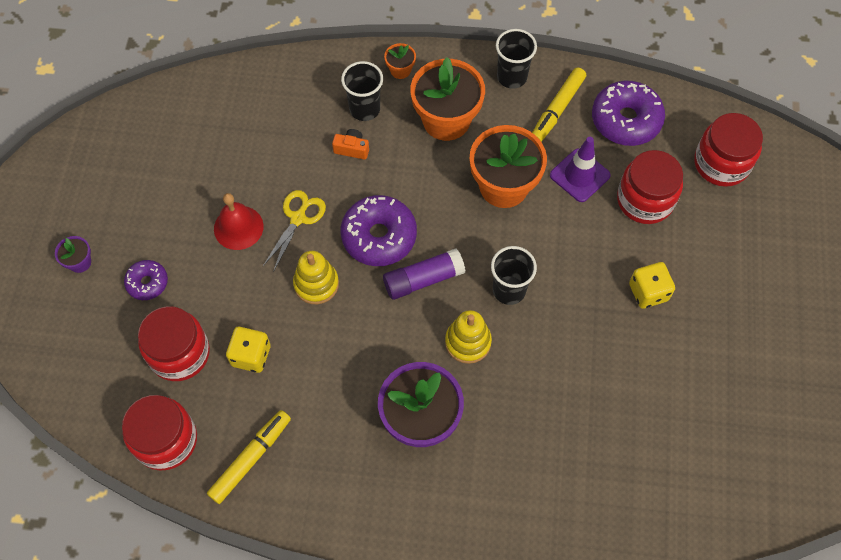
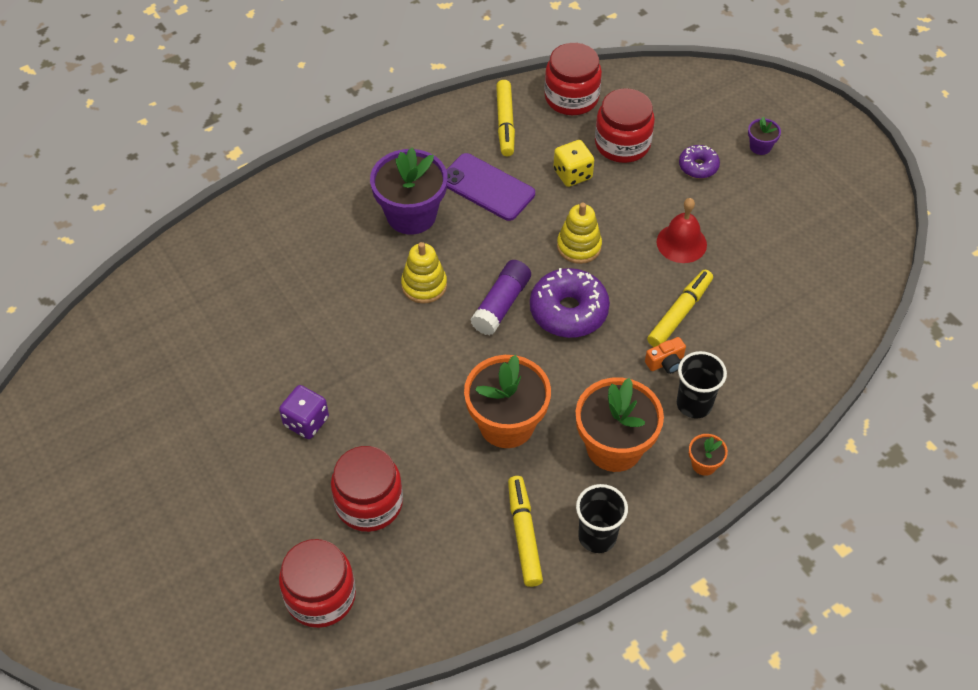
camera: 140 degrees right, 10 degrees down
yellow scissors [263,190,326,272] -> none
black cup [491,246,537,305] -> none
purple traffic cone [550,137,611,202] -> none
purple donut [592,81,665,146] -> none
yellow dice [629,262,675,309] -> purple dice [279,385,329,439]
none -> purple phone [446,153,535,221]
none -> yellow marker [647,270,713,347]

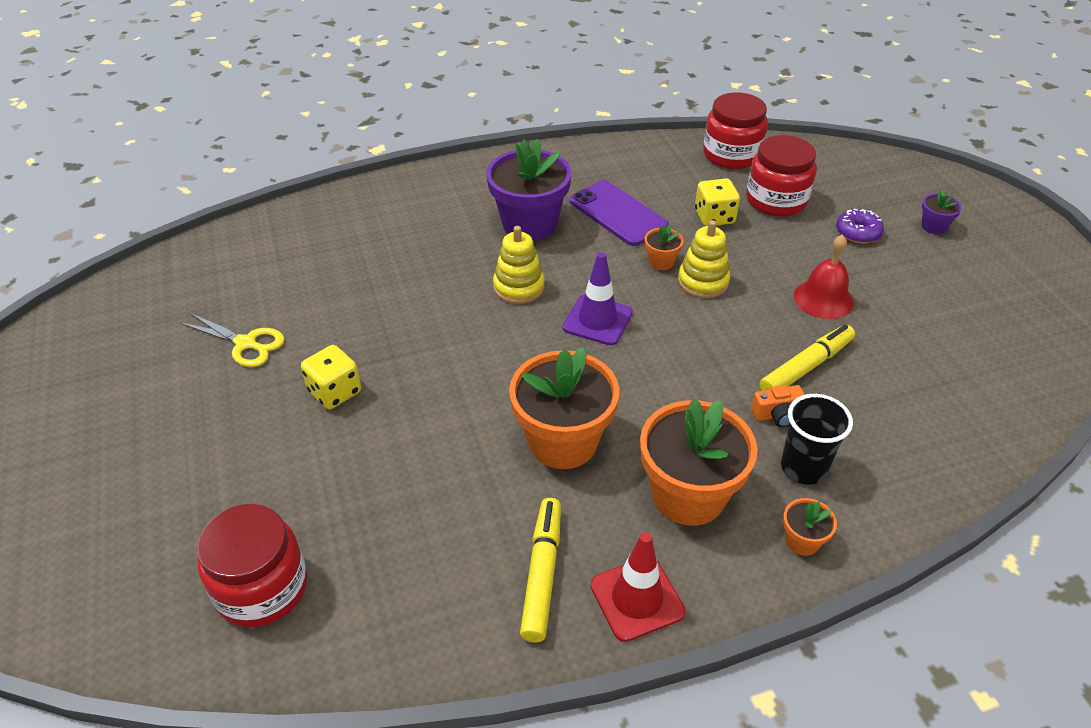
camera: 15 degrees right, 10 degrees down
purple dice [279,385,329,439] -> yellow dice [301,345,361,409]
red jar [331,446,403,532] -> none
purple glue stick [470,260,531,335] -> purple traffic cone [563,252,633,345]
yellow marker [496,80,515,156] -> none
purple donut [530,268,610,338] -> none
black cup [576,484,628,553] -> red traffic cone [590,532,686,642]
none -> yellow scissors [180,313,285,367]
none -> orange flower pot [644,225,683,270]

